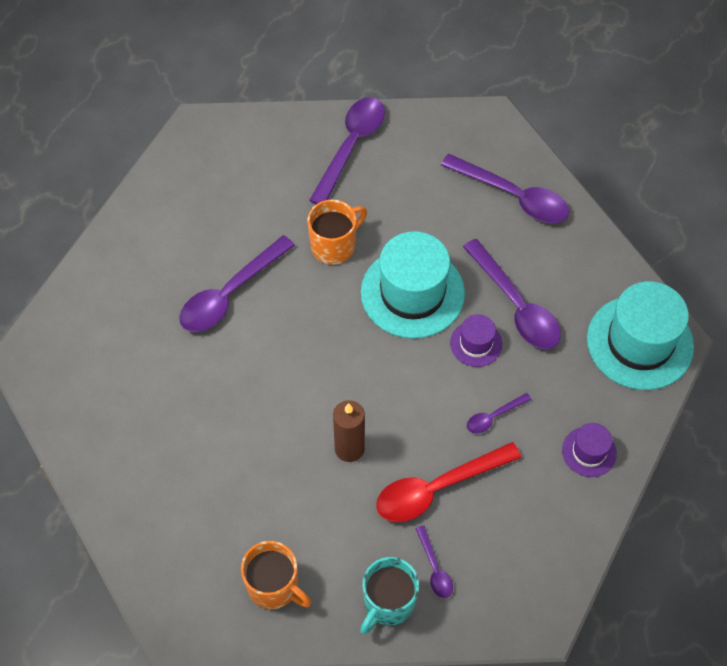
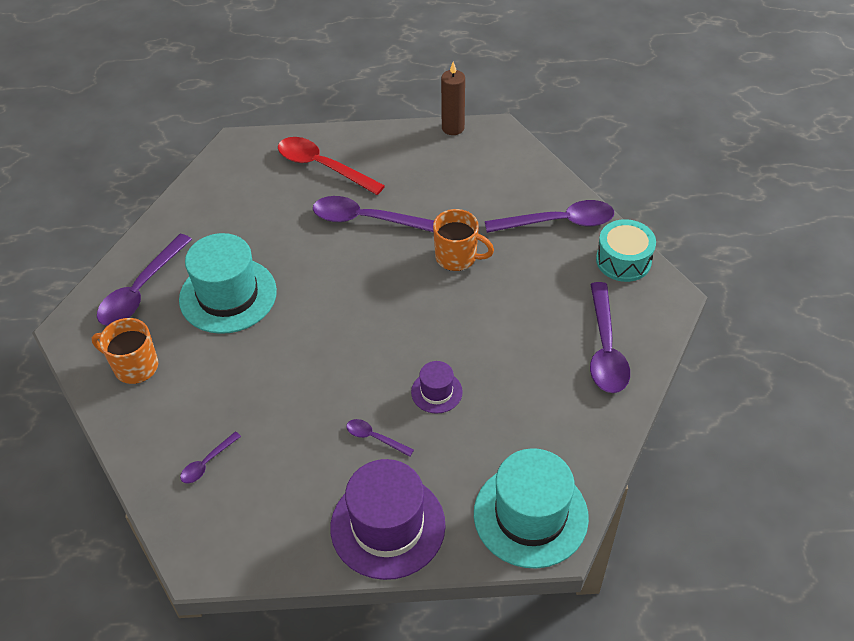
camera: 60 degrees right, 10 degrees down
orange mug [241,541,311,609] -> orange mug turned 105 degrees clockwise [92,318,158,384]
brown candle [333,400,365,462] -> brown candle moved to [441,62,465,135]
turquoise mug [360,557,419,635] -> none
turquoise hat [361,231,465,339] -> turquoise hat moved to [179,233,277,334]
red spoon [376,442,522,522] -> red spoon moved to [278,137,385,195]
purple spoon [463,239,561,349] -> purple spoon moved to [97,234,192,326]
purple hat [562,423,617,477] -> purple hat [330,459,446,580], size x2.04
none -> turquoise drum [596,219,656,282]

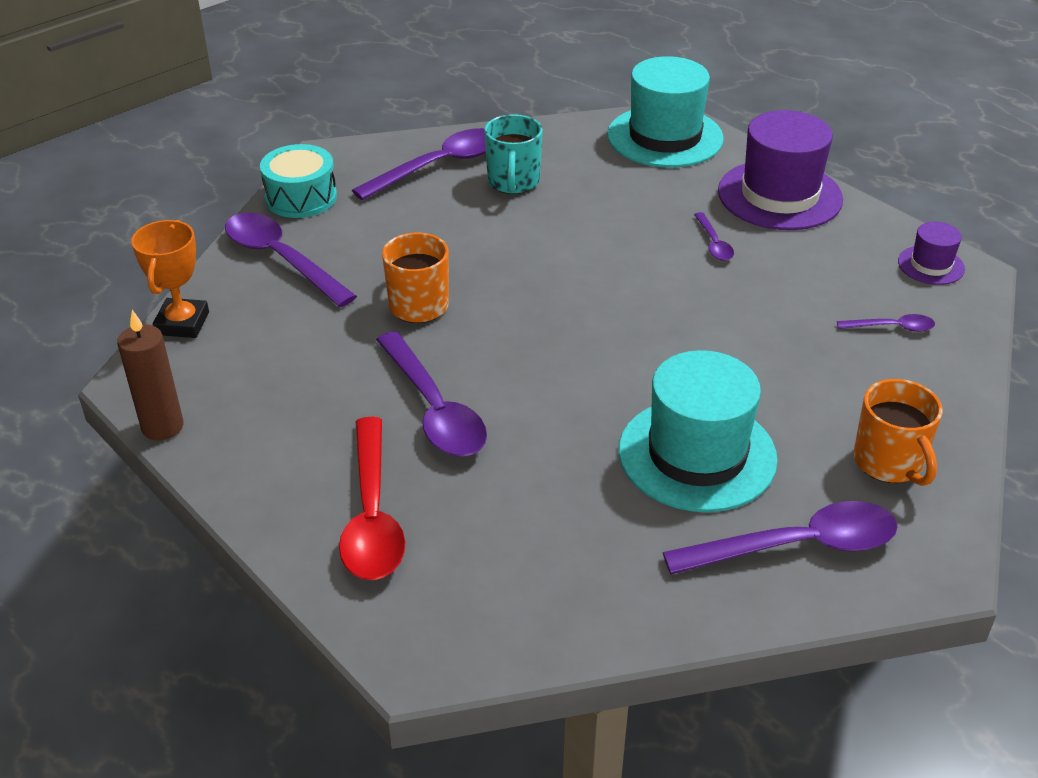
camera: 130 degrees left, 10 degrees down
purple hat [411,361,463,414] -> purple hat moved to [898,222,965,285]
none -> orange trophy [131,220,209,338]
none -> turquoise mug [484,114,543,194]

